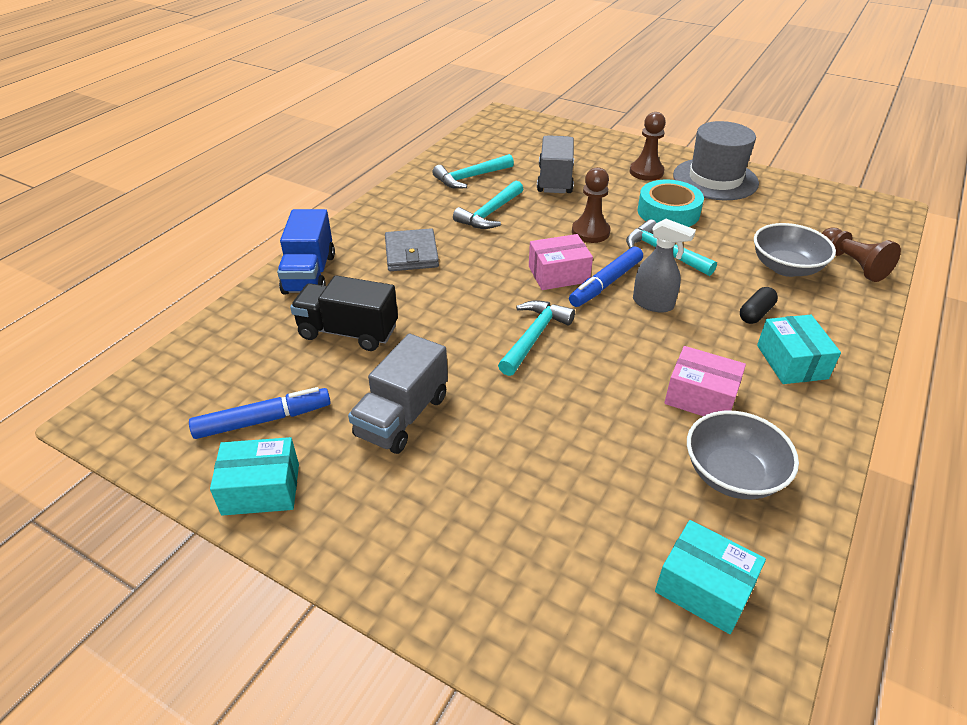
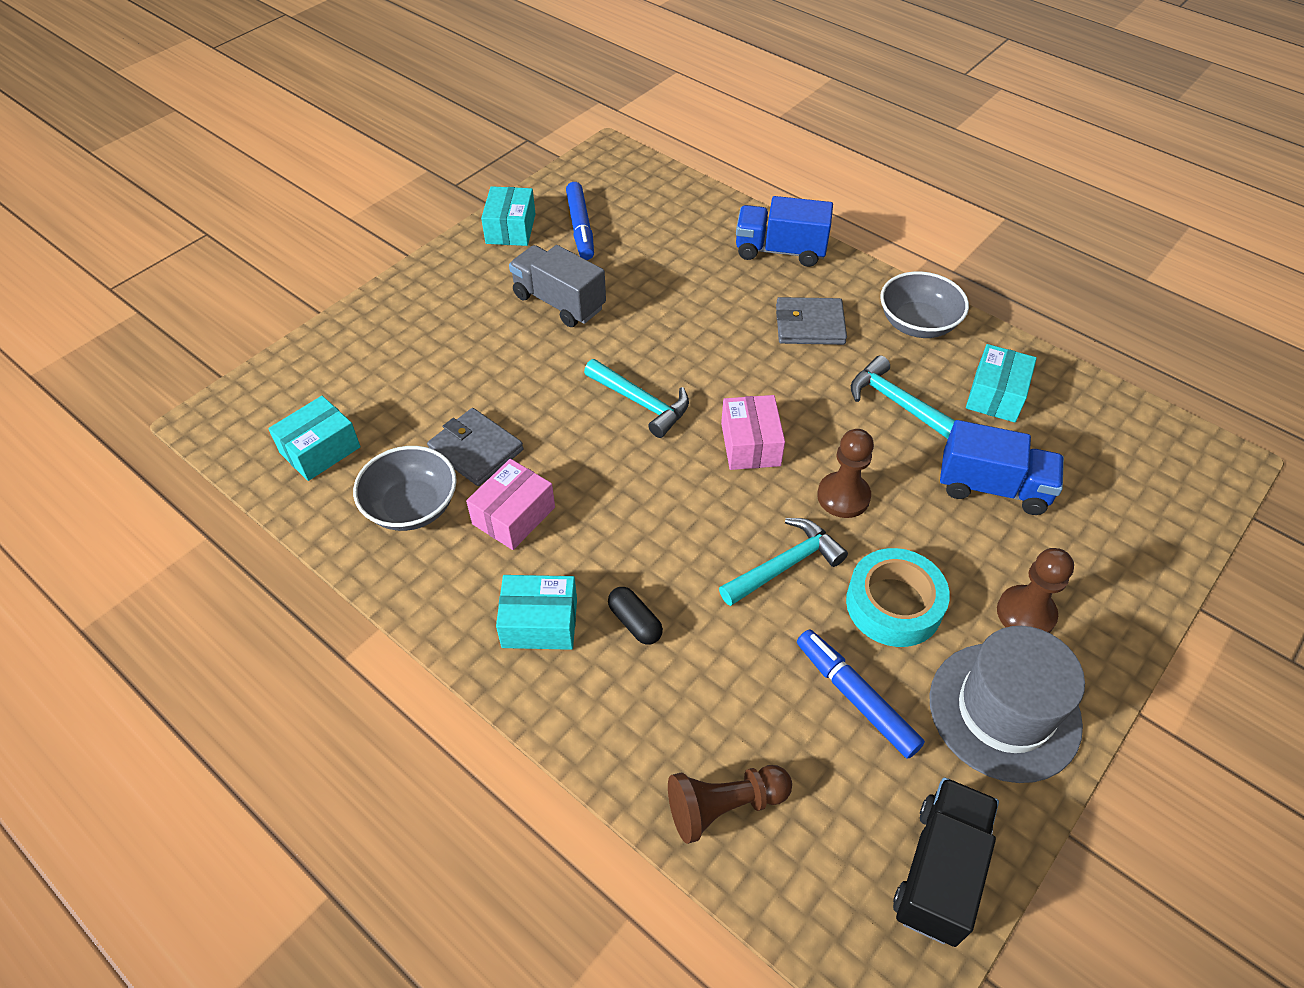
camera: 100 degrees right, 10 degrees up
black truck [290,275,398,351] -> black truck moved to [893,777,999,947]
turquoise hammer [432,154,514,189] -> turquoise box [966,344,1037,422]
grey truck [537,135,574,193] -> blue truck [940,420,1064,515]
blue marker [569,247,643,307] -> blue marker moved to [797,629,925,759]
grey spray bottle [633,219,696,313] -> none
grey bowl [754,223,836,277] -> grey bowl moved to [880,271,969,338]
none -> grey wallet [427,408,524,486]

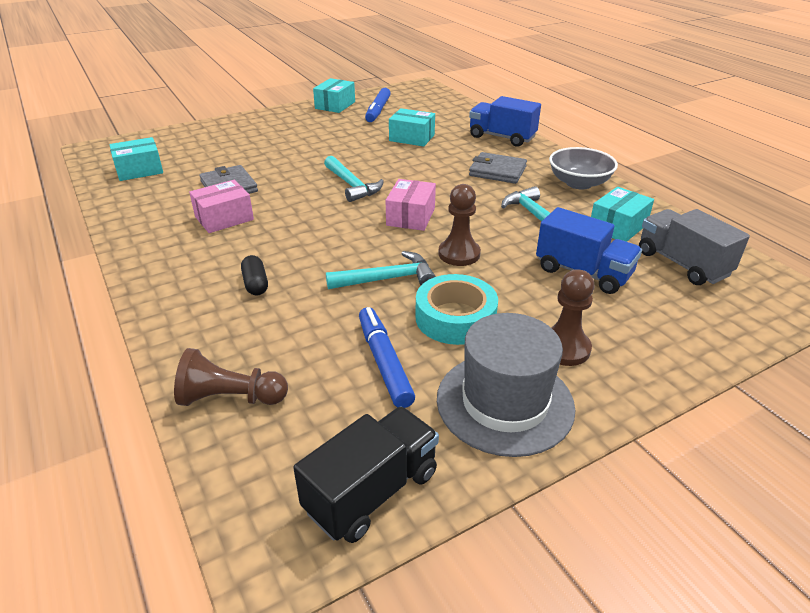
camera: 20 degrees right, 15 degrees down
grey bowl [353,446,457,531] -> none
turquoise box [496,575,577,650] -> turquoise box moved to [389,108,435,147]
grey truck [509,245,606,327] -> grey truck moved to [639,209,750,285]

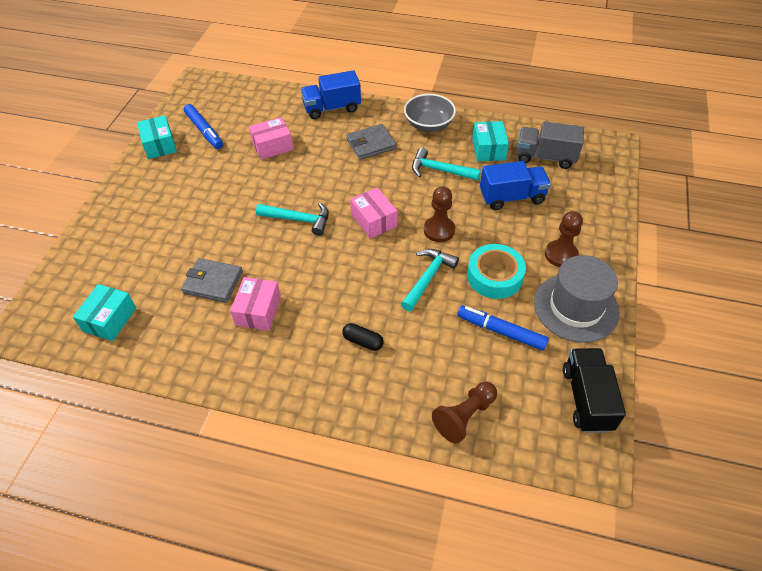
camera: 45 degrees left, 15 degrees up
turquoise box [389,108,435,147] -> pink box [249,117,293,160]

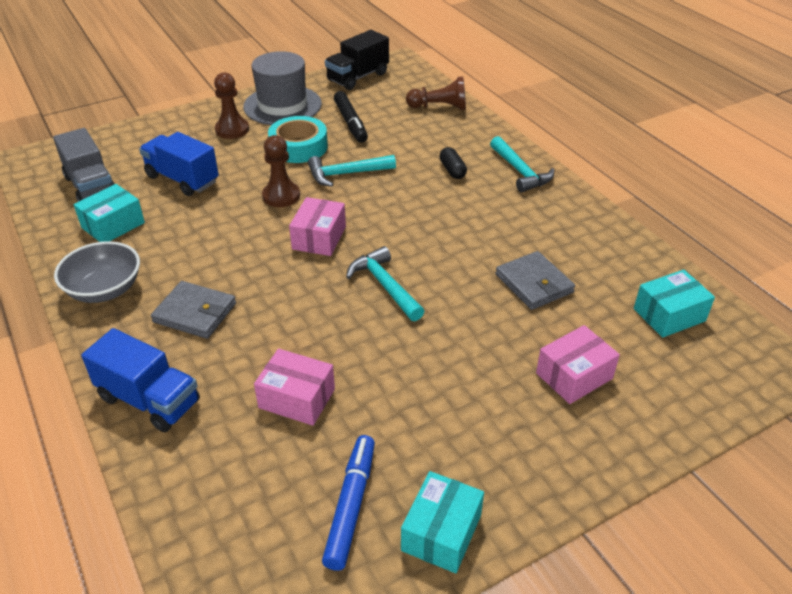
camera: 135 degrees left, 10 degrees down
pink box [230,277,281,331] -> pink box moved to [536,325,620,404]
turquoise hammer [412,147,481,181] -> turquoise hammer moved to [490,136,554,193]
blue marker [457,305,549,351] -> black marker [334,91,368,143]

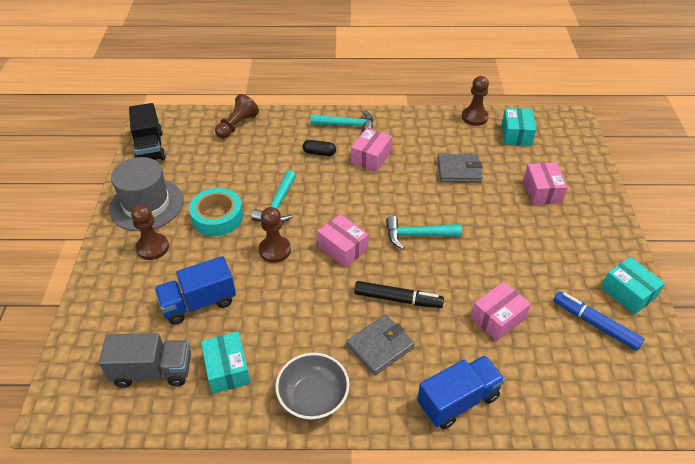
camera: 60 degrees left, 5 degrees up
black marker [334,91,368,143] -> black marker moved to [354,281,444,308]
none -> pink box [351,128,392,172]
none -> brown pawn [462,76,489,126]

